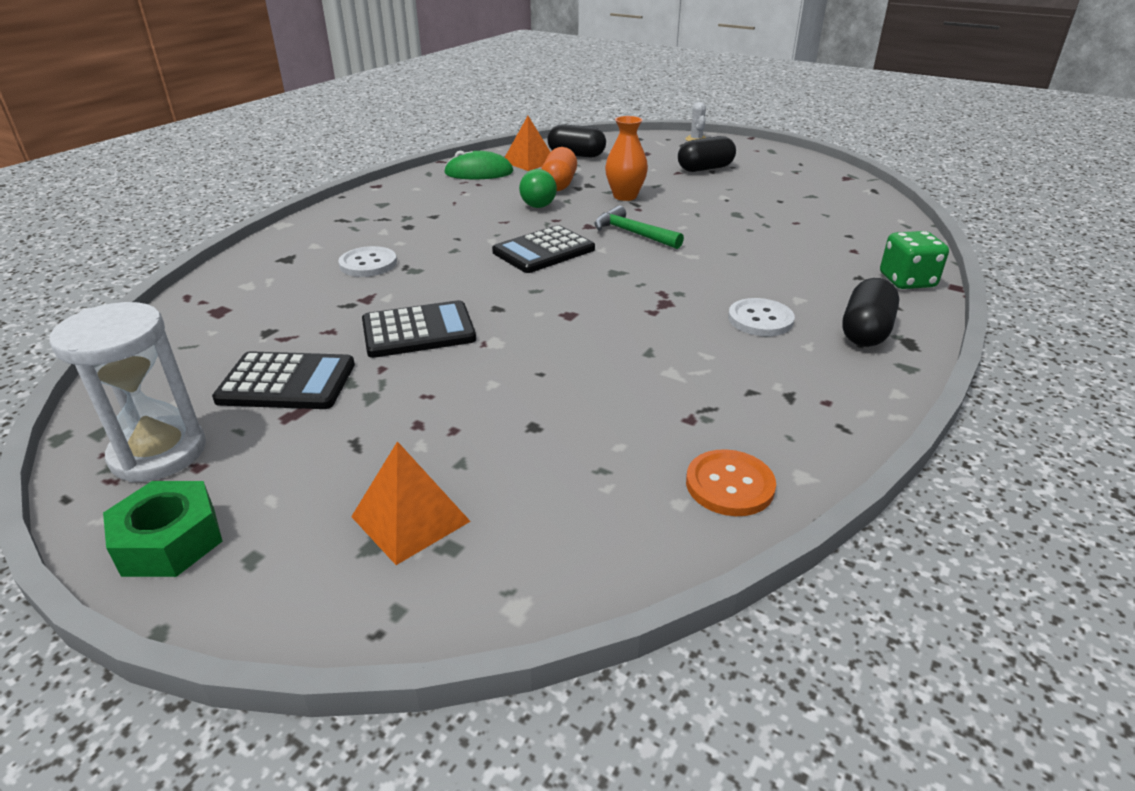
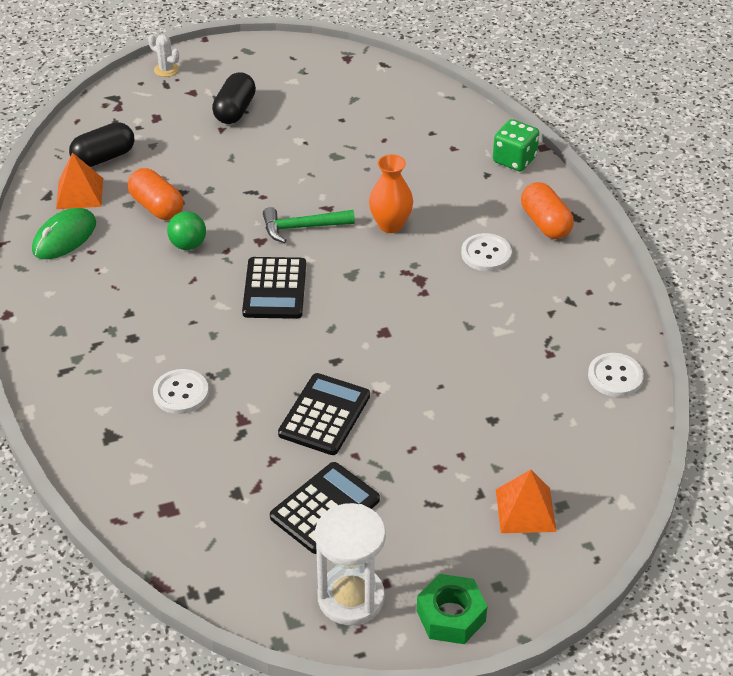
camera: 50 degrees left, 10 degrees up
orange vase [605,116,648,201] -> orange vase moved to [369,154,413,233]
orange button [686,449,776,516] -> white button [588,353,644,397]
black capsule [842,278,899,347] -> orange capsule [521,182,574,239]

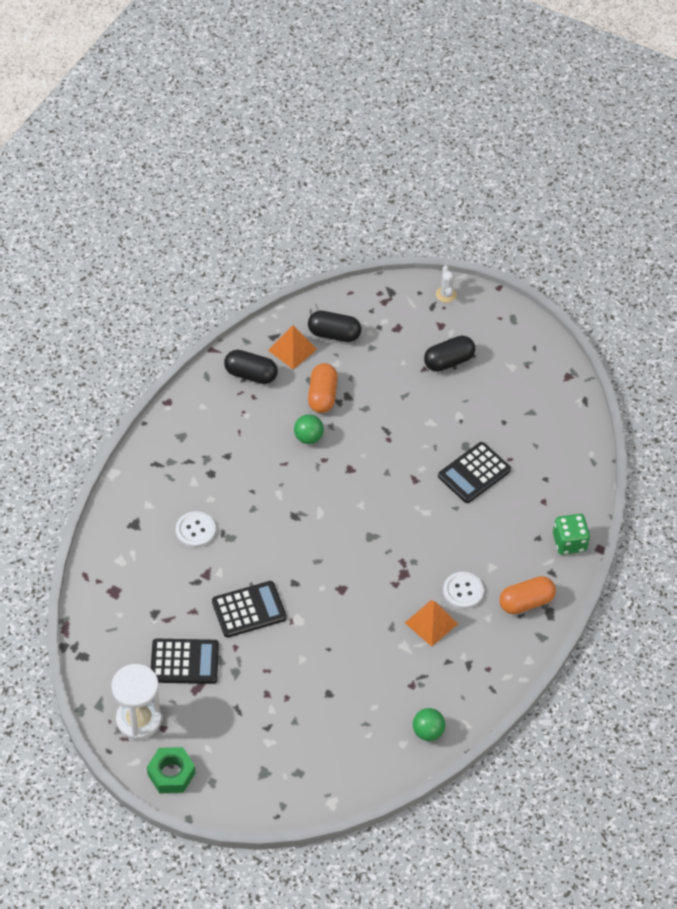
camera: 45 degrees right, 10 degrees up
green mouse [32,208,96,259] -> black capsule [224,350,278,384]
black calculator [242,257,306,319] -> black calculator moved to [438,442,511,503]
green hammer [263,207,355,243] -> none
orange vase [369,154,413,233] -> none
orange pyramid [496,470,557,533] -> orange pyramid moved to [405,600,458,647]
orange capsule [521,182,574,239] -> orange capsule turned 45 degrees clockwise [499,576,556,614]
white button [588,353,644,397] -> green ball [413,708,445,741]

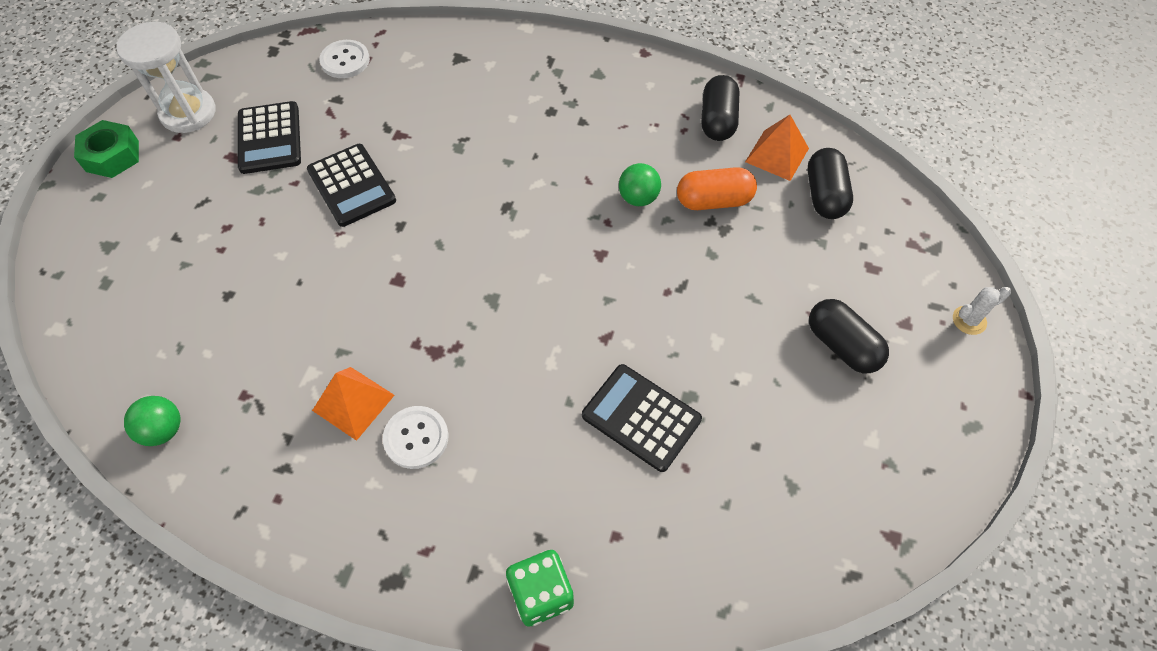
camera: 80 degrees right, 5 degrees up
white button [176,511,216,548] -> white button moved to [319,40,370,78]
orange capsule [499,576,556,614] -> none

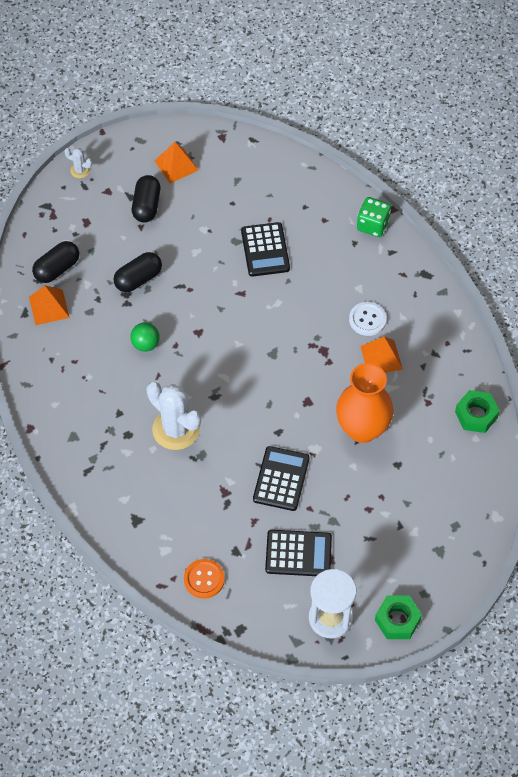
camera: 135 degrees left, 0 degrees up
green ball [124,396,180,446] -> green nut [455,390,499,433]
black calculator [238,101,301,174] -> black calculator turned 60 degrees clockwise [265,530,332,576]
white button [319,40,370,78] -> orange button [184,559,225,599]
orange capsule [677,167,757,210] -> none
black capsule [701,75,739,141] -> black capsule moved to [113,252,162,292]
none -> white cactus [146,382,201,450]
none -> orange pyramid [155,142,198,183]
none -> orange vase [336,363,393,443]

